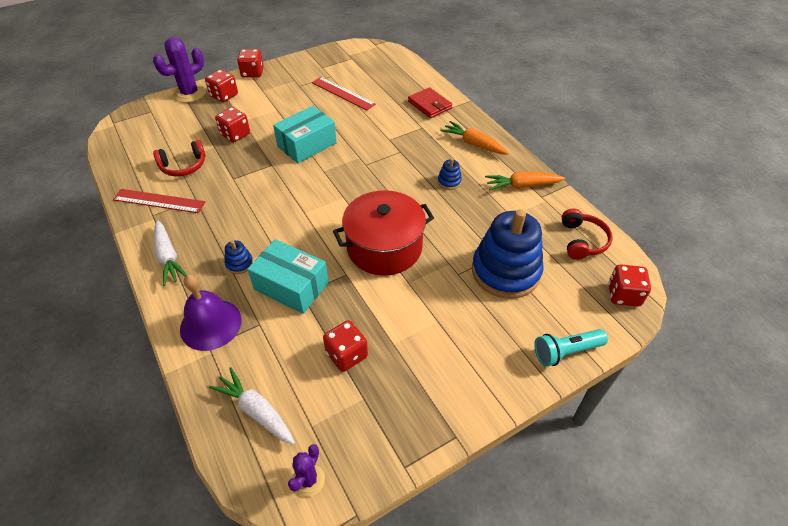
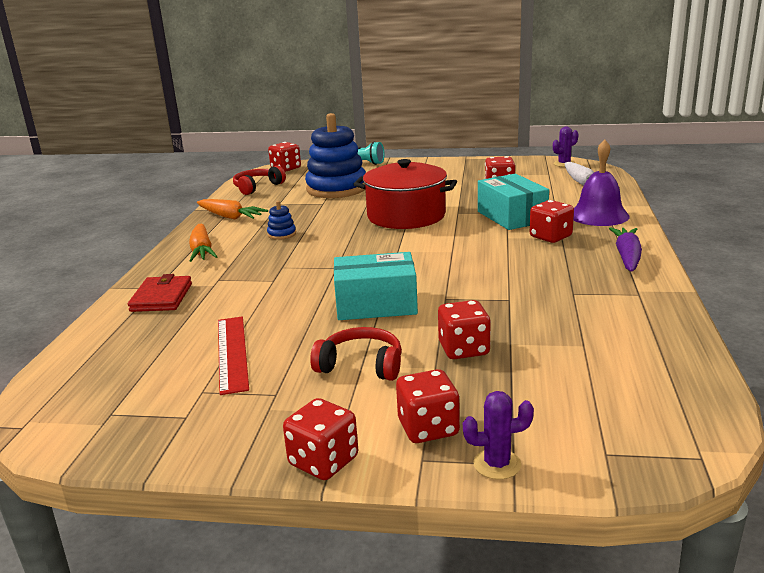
camera: 140 degrees left, 25 degrees down
red ruler [113,189,205,213] -> none
purple cactus [153,37,206,103] -> purple cactus [463,391,534,480], size x0.56
red headphones [153,140,206,176] -> red headphones moved to [310,327,402,381]
white carrot [154,220,187,286] -> purple carrot [609,227,642,272]
blue stacking toy [225,240,253,274] -> red dice [530,200,574,243]

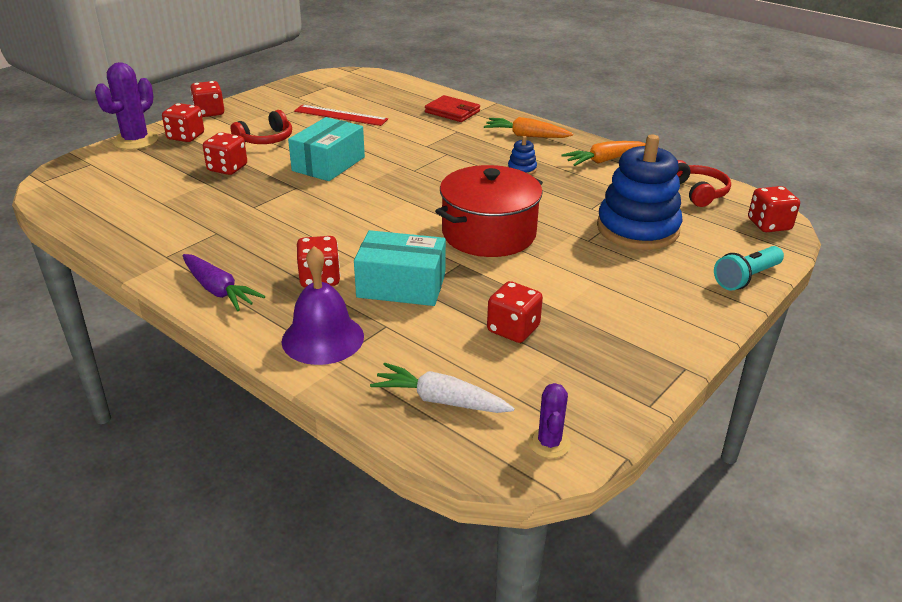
camera: 120 degrees right, 10 degrees up
purple cactus [463,391,534,480] -> purple cactus [95,62,159,150], size x1.77

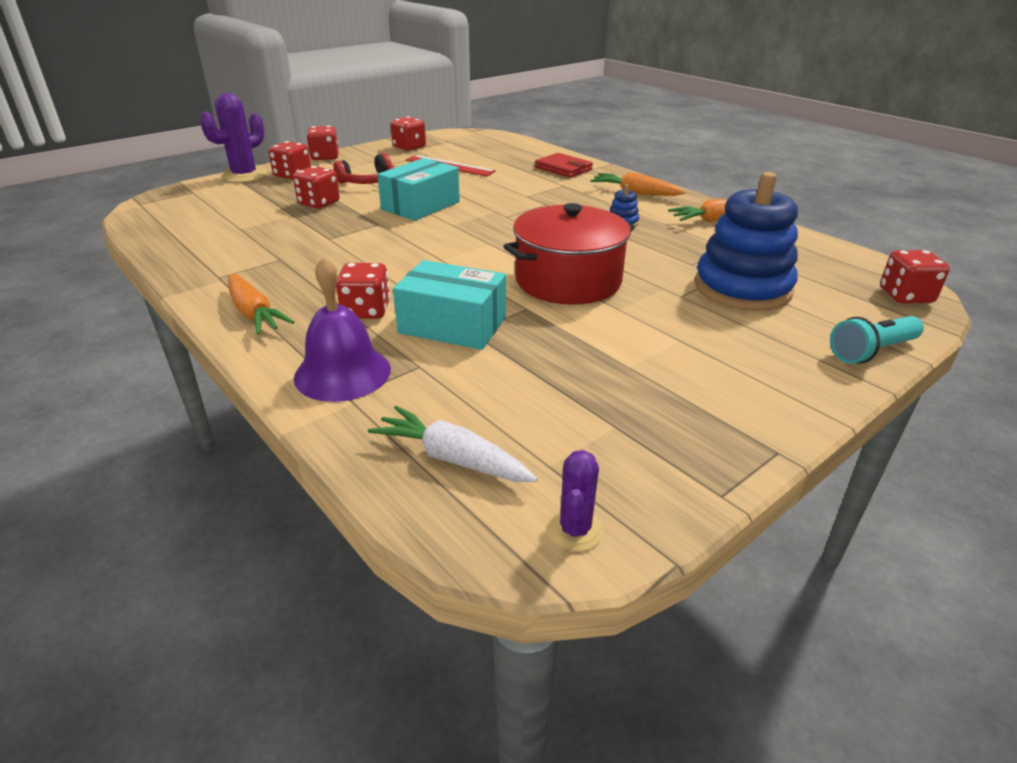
camera: 10 degrees right, 0 degrees up
purple carrot [183,254,265,311] -> orange carrot [228,274,294,335]
red dice [487,281,543,343] -> red dice moved to [390,116,426,151]
red headphones [677,160,731,207] -> none

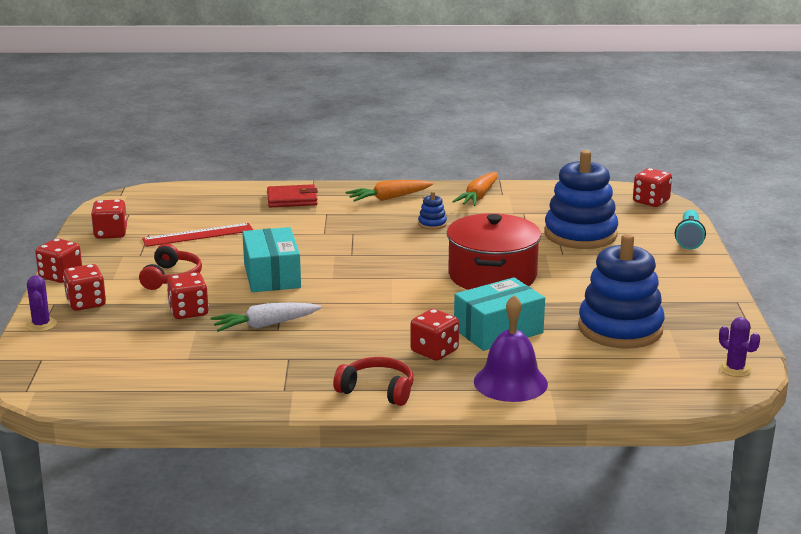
camera: 50 degrees left, 10 degrees down
purple cactus [200,93,267,183] -> purple cactus [26,275,57,332], size x0.56
orange carrot [228,274,294,335] -> red headphones [333,357,413,406]
white carrot [368,406,537,482] -> white carrot moved to [211,303,321,332]
none -> blue stacking toy [578,233,665,349]

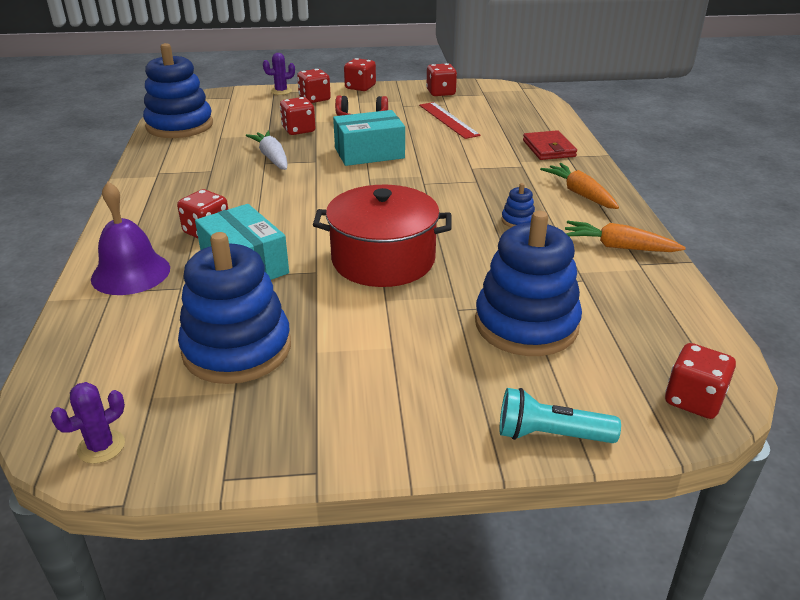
camera: 85 degrees right, 10 degrees up
red headphones [333,357,413,406] -> none
none -> blue stacking toy [143,43,213,138]

